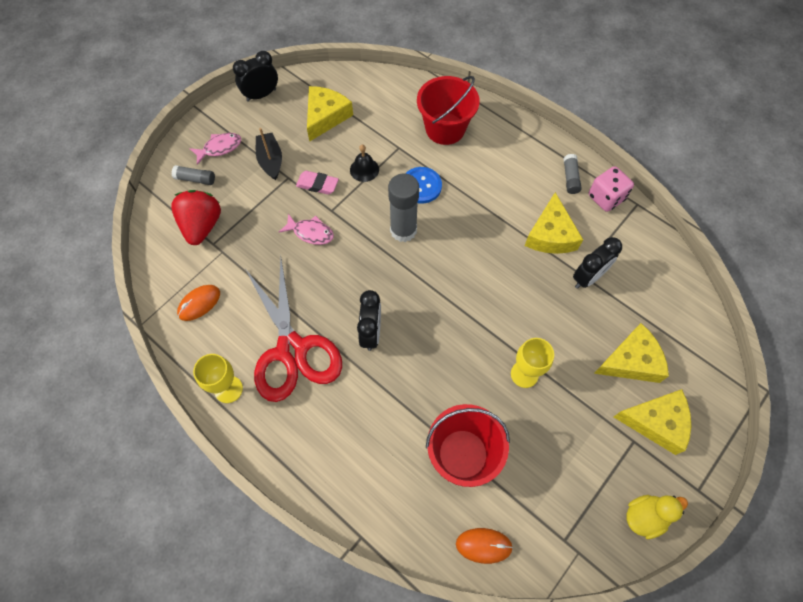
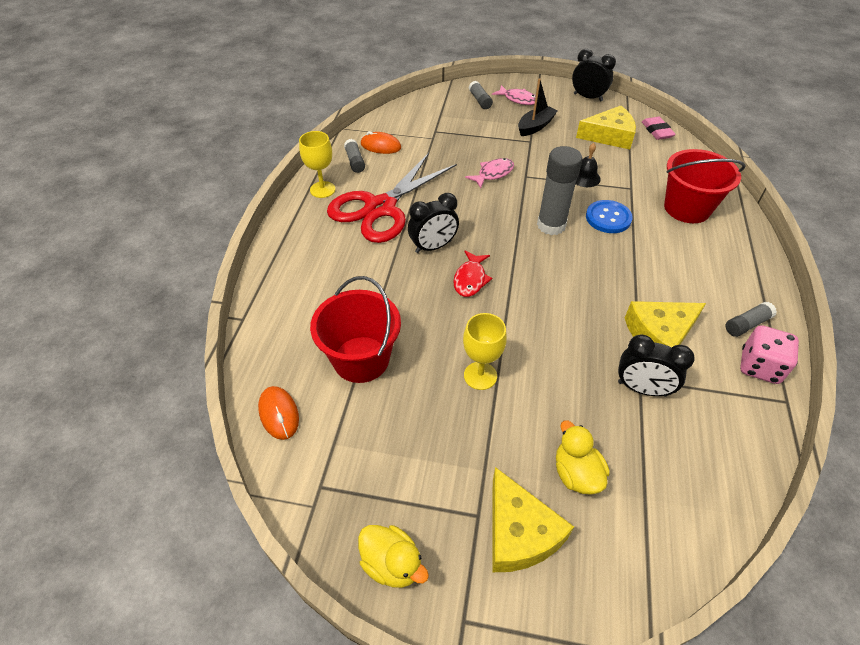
camera: 60 degrees right, 15 degrees down
red strawberry [171,190,221,245] -> none
pink fish [279,214,334,245] -> pink fish turned 120 degrees counterclockwise [465,158,514,188]
pink eraser [296,171,339,195] -> pink eraser moved to [642,117,676,140]
yellow cheese [594,323,669,383] -> yellow duck [556,420,610,495]
none -> grey glue stick [344,139,365,173]
none -> red fish [453,251,492,297]

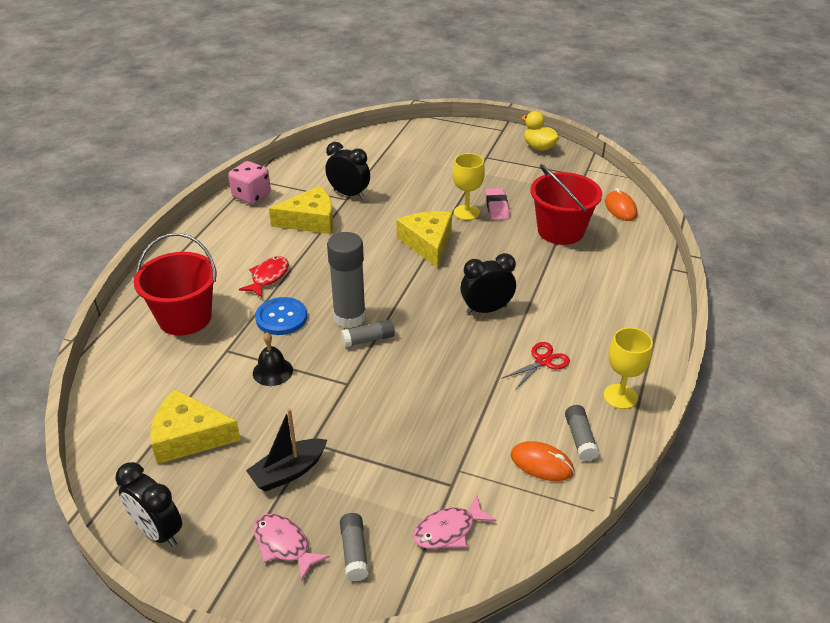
camera: 170 degrees left, 10 degrees down
red scissors [327,153,457,243] -> red scissors [501,342,570,390], size x0.41
red fish [453,251,492,297] -> red fish moved to [239,256,289,297]
pink fish [465,158,514,188] -> pink fish moved to [413,495,496,549]
yellow cheese [492,467,574,572] -> yellow cheese moved to [397,211,452,268]
yellow duck [556,420,610,495] -> none
pink eraser [642,117,676,140] -> pink eraser moved to [486,188,510,220]
grey glue stick [726,301,777,337] -> grey glue stick moved to [341,319,395,348]

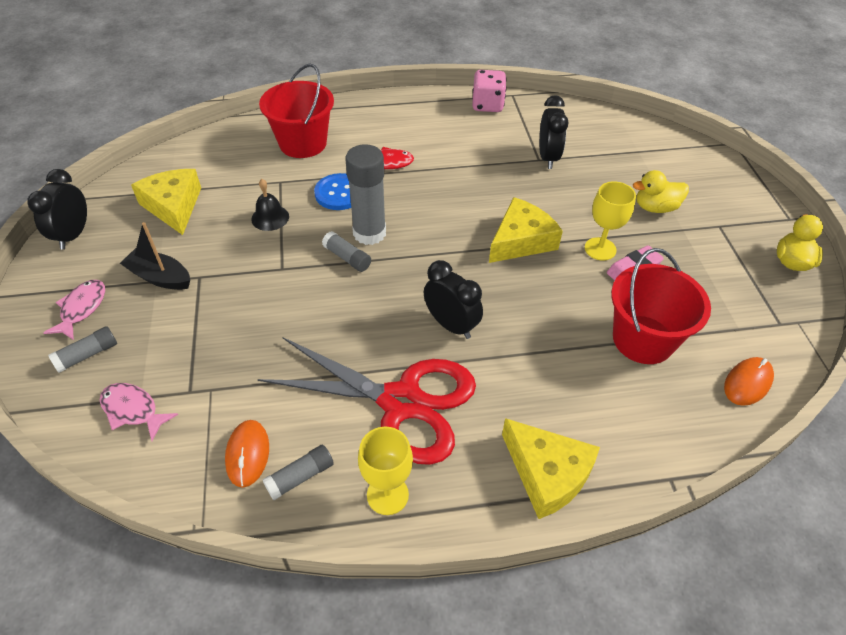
camera: 60 degrees right, 10 degrees up
yellow cheese [269,186,333,234] -> yellow cheese moved to [502,418,600,519]
red scissors [501,342,570,390] -> red scissors [258,337,476,465], size x2.46
none -> yellow duck [633,170,689,213]

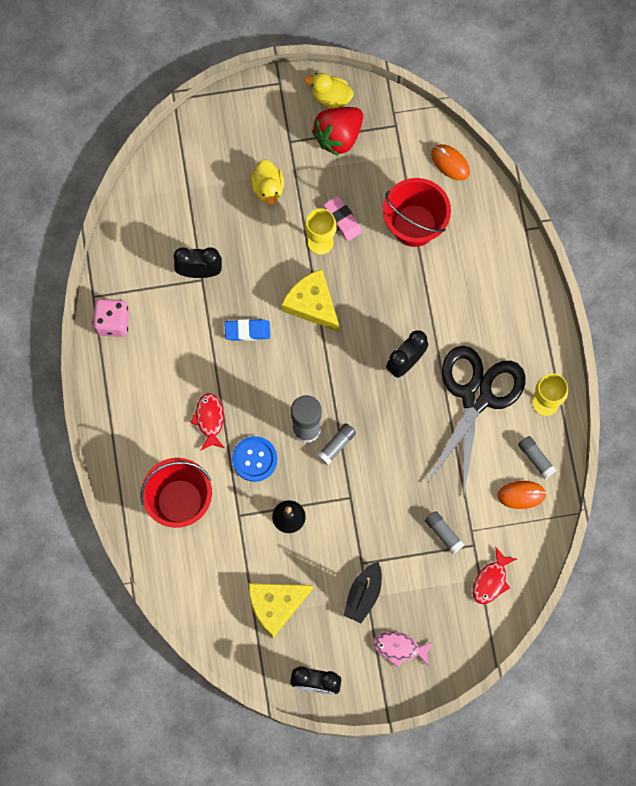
camera: 90 degrees left, 25 degrees up
grey glue stick [48,326,117,373] -> grey glue stick moved to [425,511,464,554]
pink fish [100,383,178,441] -> red fish [473,547,517,604]
red scissors [258,337,476,465] -> black scissors [428,345,525,494]
yellow cheese [502,418,600,519] -> none
none -> blue eraser [225,319,270,341]
none -> red strawberry [312,107,363,156]

